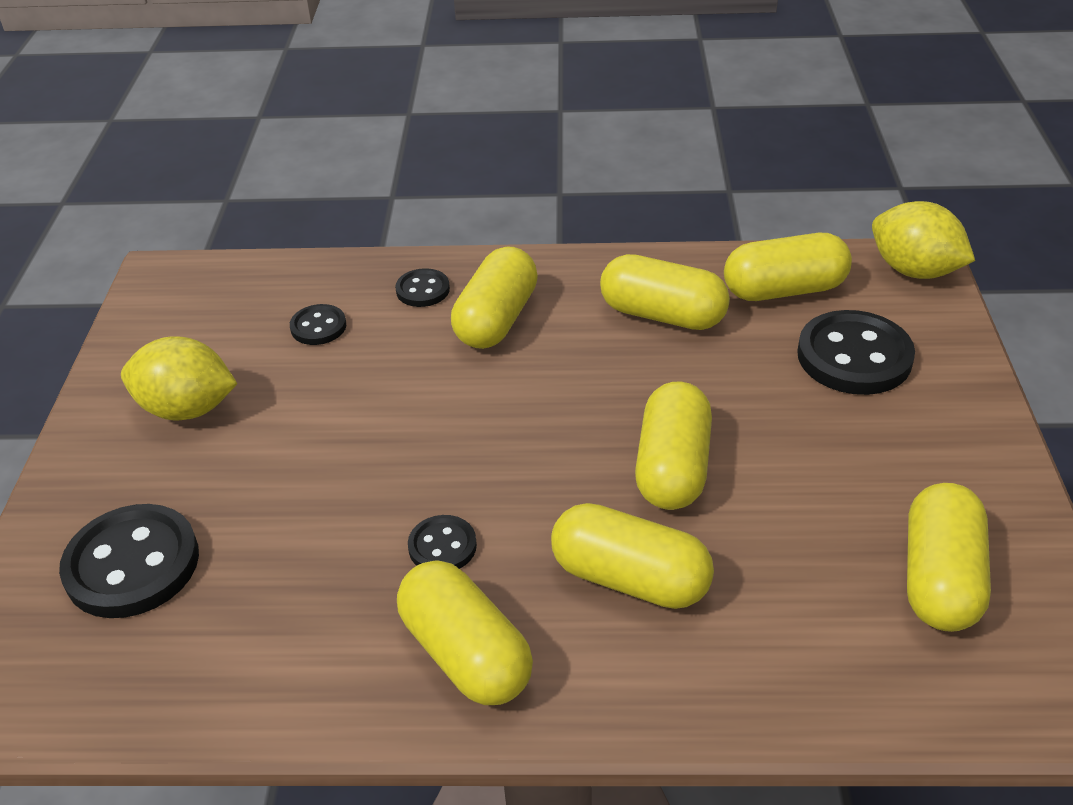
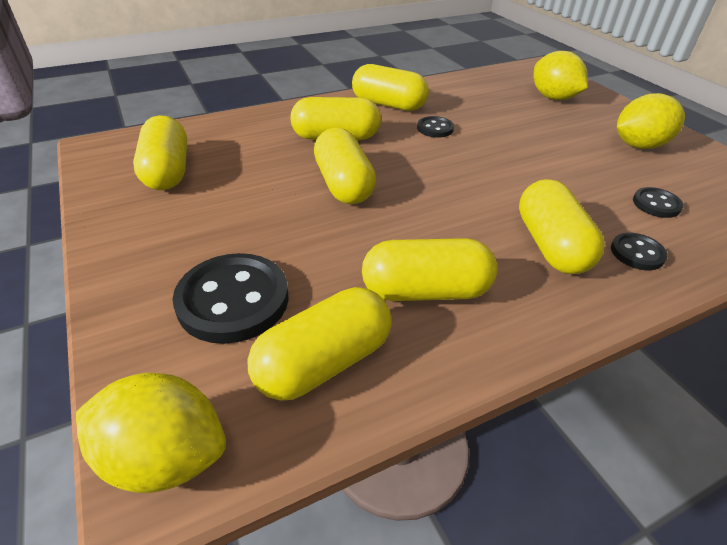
camera: 150 degrees right, 0 degrees up
black button [59,504,199,618] -> yellow lemon [534,51,588,100]

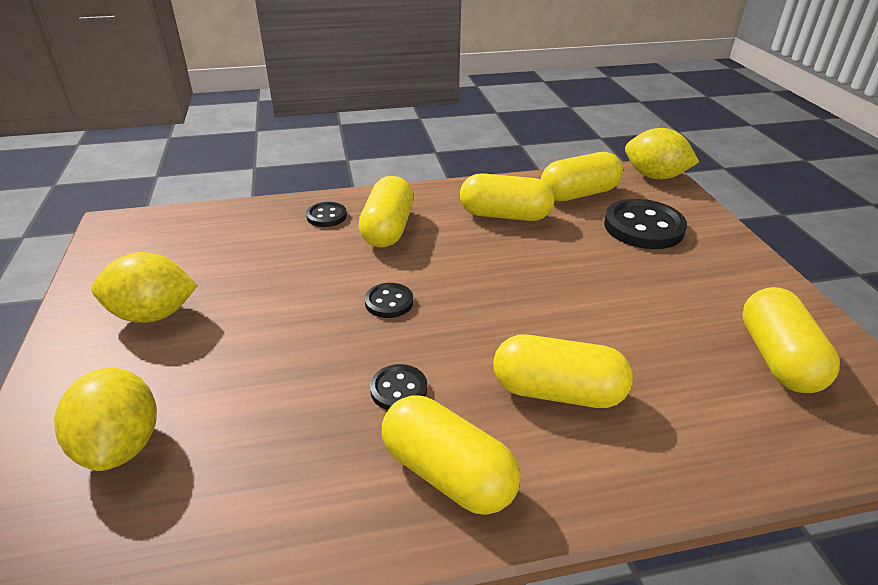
camera: 165 degrees left, 5 degrees down
yellow capsule [314,128,376,204] -> none
black button [633,187,684,218] -> black button moved to [365,283,413,318]

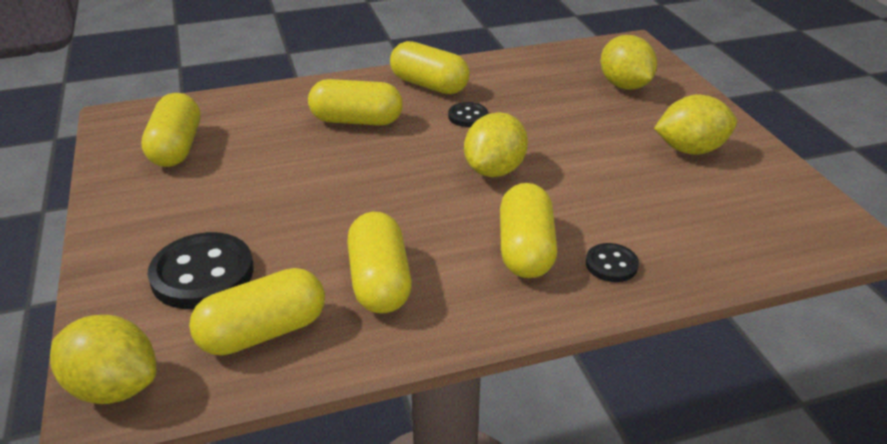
camera: 175 degrees right, 0 degrees up
black button [365,283,413,318] -> yellow lemon [464,112,528,177]
yellow capsule [460,173,554,221] -> yellow capsule turned 75 degrees clockwise [347,212,412,313]

